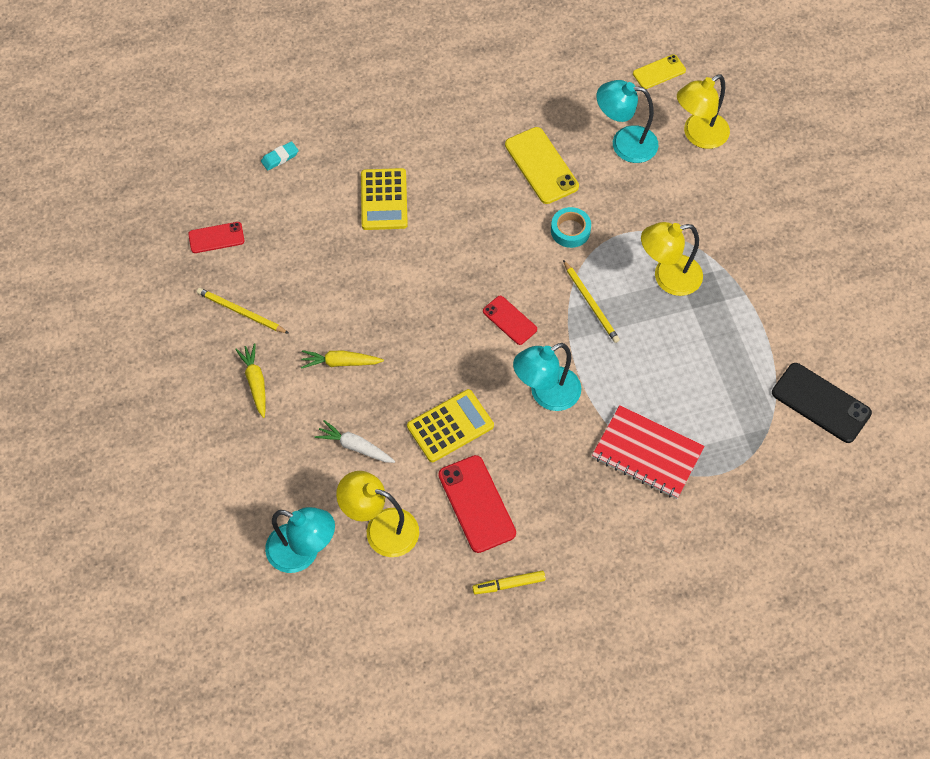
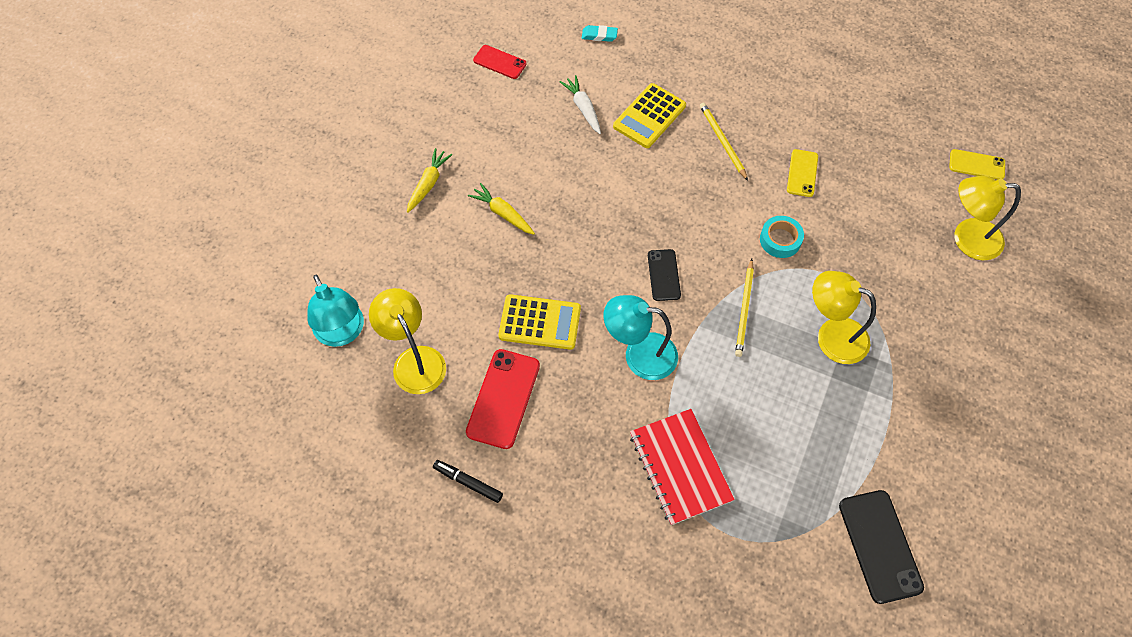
camera: 40 degrees right, 0 degrees up
yellow pencil [197,288,289,334] -> yellow pencil moved to [700,102,748,181]
white carrot [315,420,395,463] -> white carrot moved to [560,75,601,134]
yellow marker [472,571,546,594] -> black marker [433,460,503,503]
red phone [483,296,537,345] -> black phone [648,249,681,301]
yellow phone [505,127,579,204] -> yellow phone [787,149,818,197], size x0.61
turquoise lamp [597,80,658,163] -> none

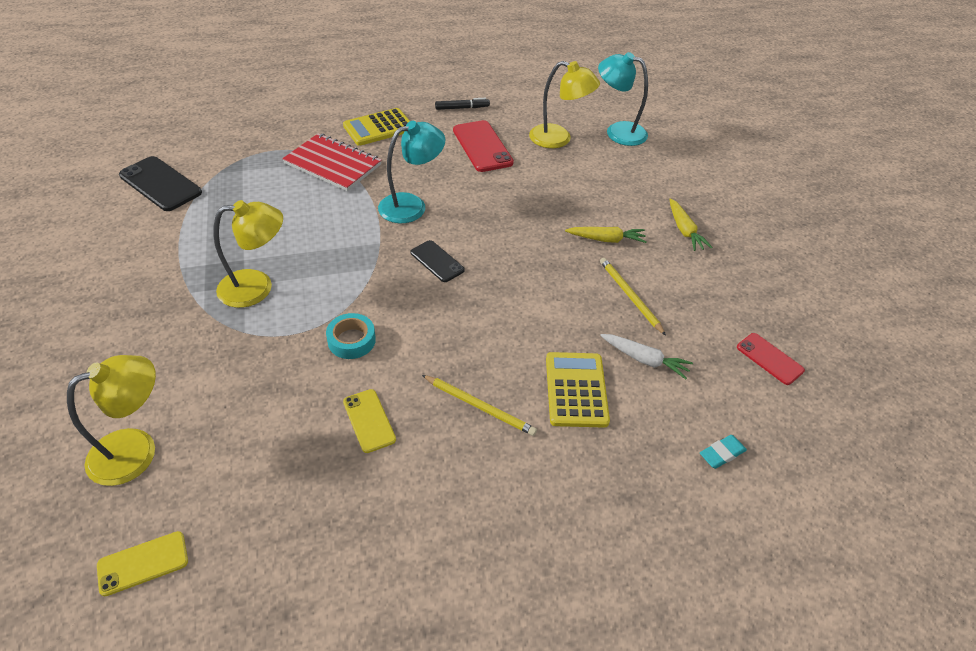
camera: 140 degrees right, 15 degrees down
red phone [473,45,527,79] -> red phone turned 60 degrees clockwise [737,333,805,385]
yellow calculator [498,294,581,350] -> yellow calculator moved to [343,108,410,146]
yellow pencil [735,259,754,357] -> yellow pencil moved to [600,258,666,335]

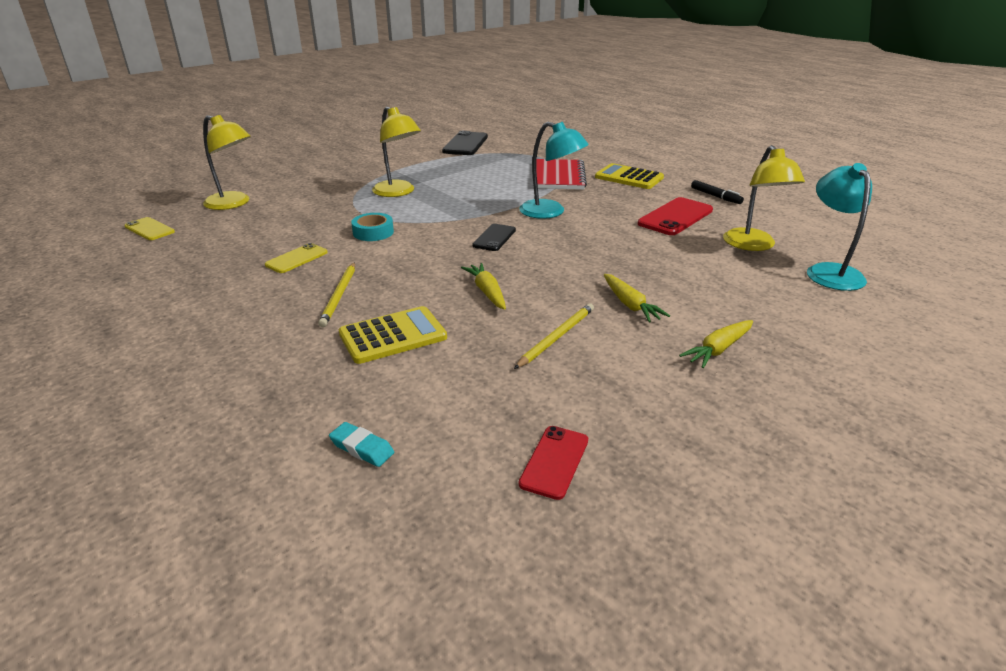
camera: 65 degrees right, 15 degrees down
white carrot [600,334,693,379] -> none
none -> yellow carrot [461,263,506,310]

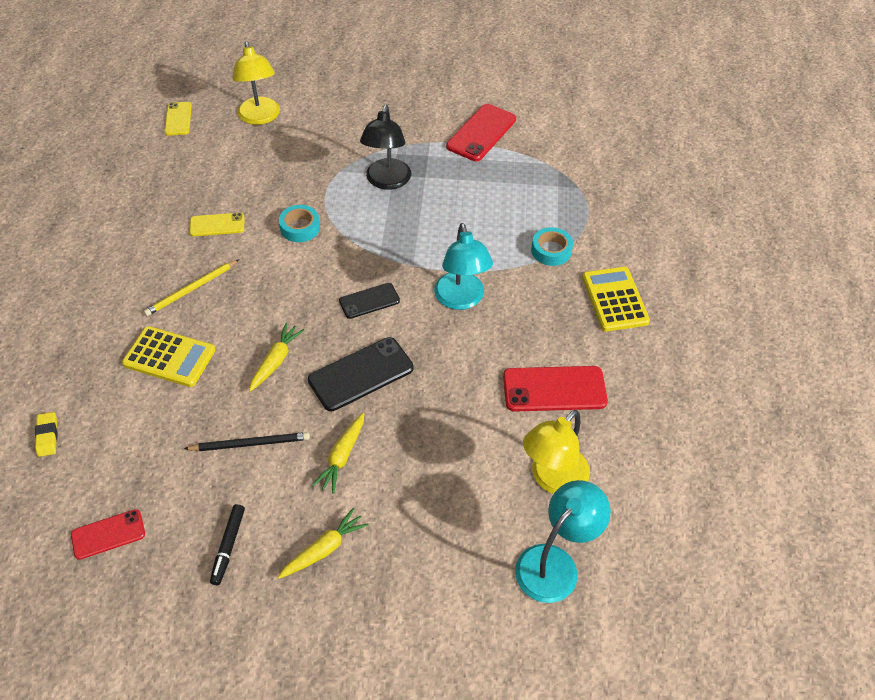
camera: 45 degrees right, 20 degrees up
turquoise eraser [329,422,394,467] -> yellow eraser [35,412,58,457]
yellow lamp [372,106,421,197] -> black lamp [360,104,411,190]
black phone [442,131,488,155] -> black phone moved to [308,337,414,411]
yellow pencil [514,303,594,369] -> black pencil [184,432,310,451]
red notebook [536,159,587,190] -> turquoise tape [531,227,573,266]
yellow carrot [679,320,753,368] -> yellow carrot turned 135 degrees clockwise [278,508,369,579]
black marker [691,180,744,204] -> black marker moved to [210,504,245,585]
none -> red phone [446,104,516,161]

